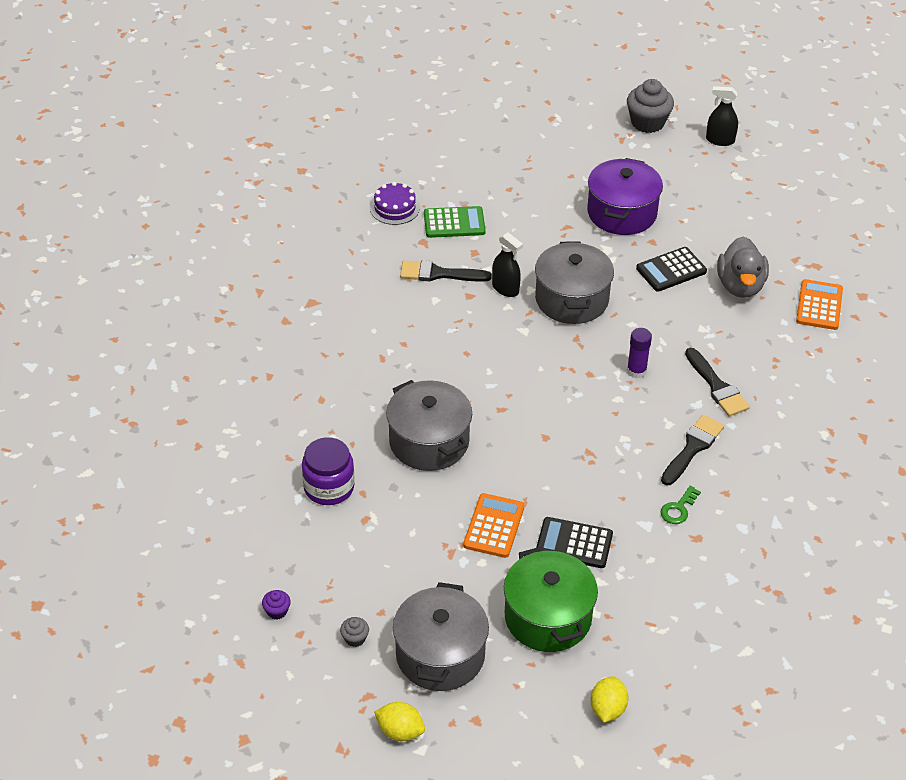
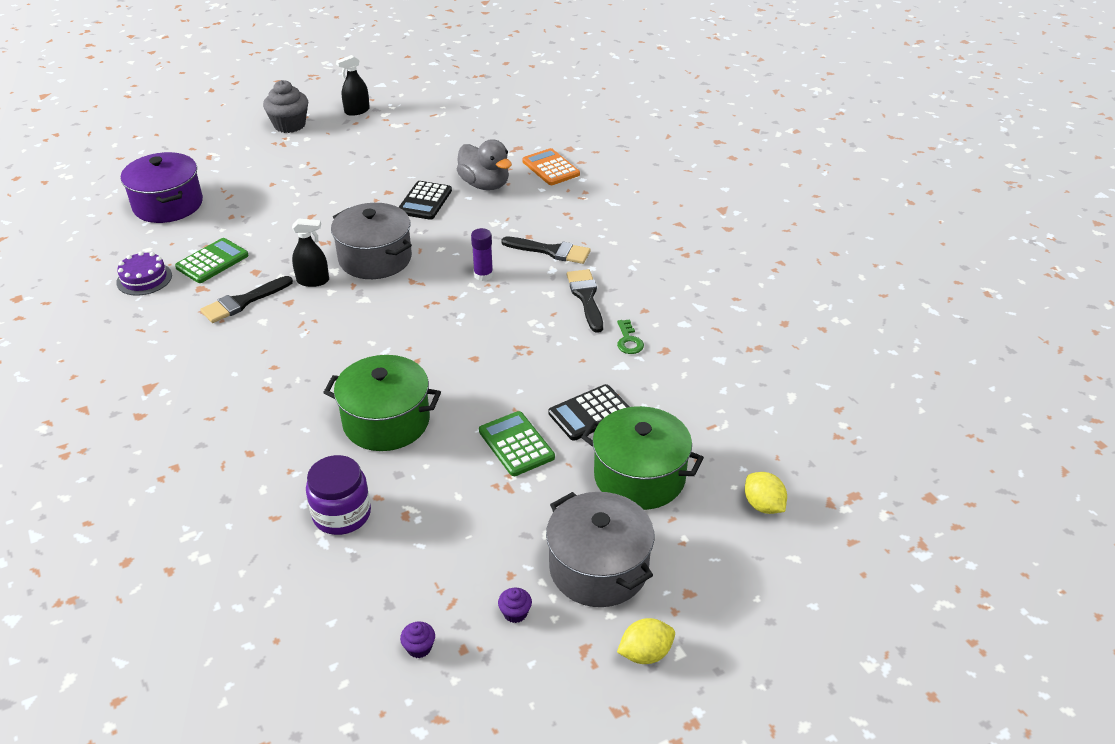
camera: 45 degrees left, 5 degrees down
grey cupcake [340,617,369,647] -> purple cupcake [498,588,532,623]
grey pot [386,380,472,471] -> green pot [323,355,441,451]
orange calculator [463,493,524,558] -> green calculator [479,411,555,476]
purple pot [587,158,663,235] -> purple pot moved to [121,152,203,223]

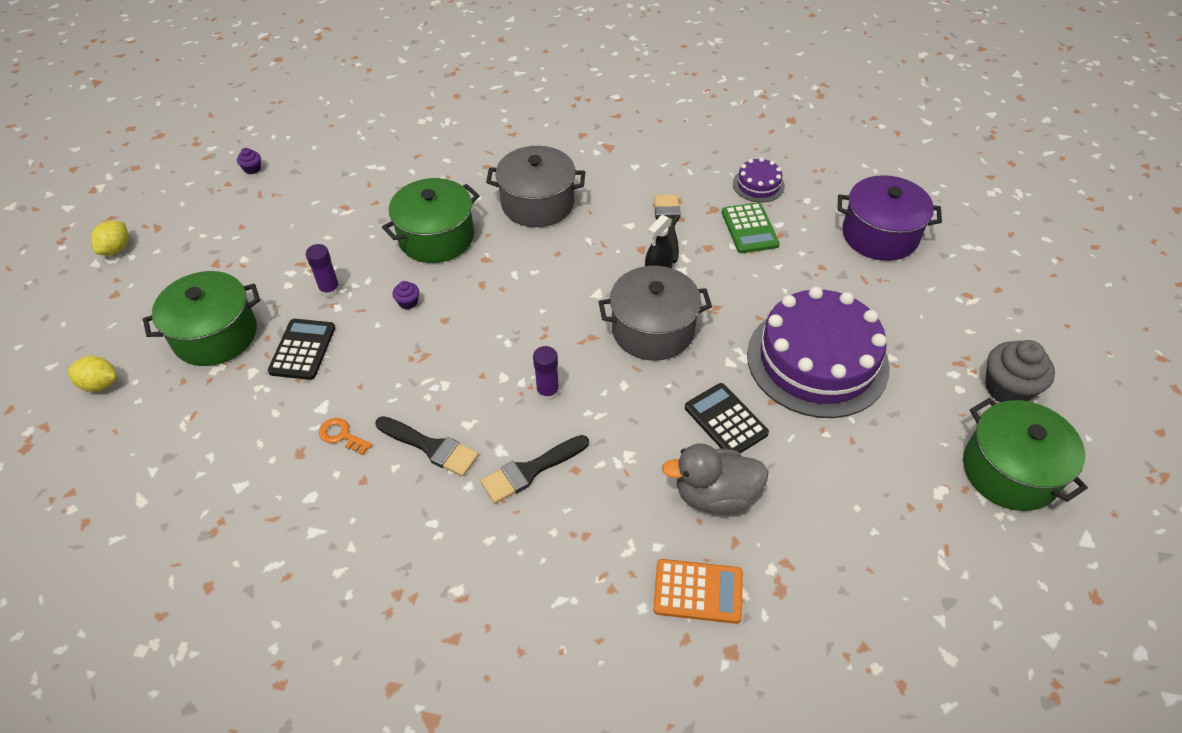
camera: 130 degrees right, 10 degrees up
purple jar [306,455,371,535] -> none
black spray bottle [336,55,370,116] -> green pot [963,398,1088,511]
green calculator [479,411,555,476] -> purple glue stick [306,244,341,297]
purple cupcake [498,588,532,623] -> purple cupcake moved to [393,281,419,310]
grey pot [546,492,654,607] -> grey pot moved to [486,146,585,227]
green key [617,319,644,354] -> orange key [319,418,372,455]
none -> purple cake [747,287,890,418]

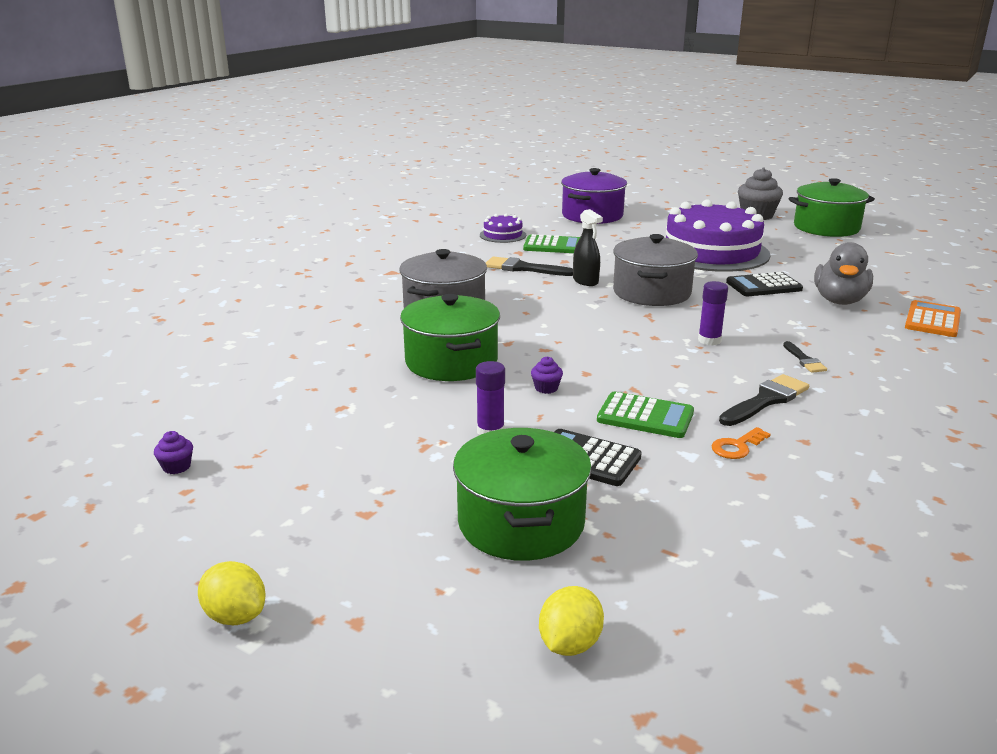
camera: 70 degrees left, 25 degrees down
black brush [480,435,589,504] -> black brush [783,341,827,373], size x0.59
none -> green calculator [597,392,694,438]

